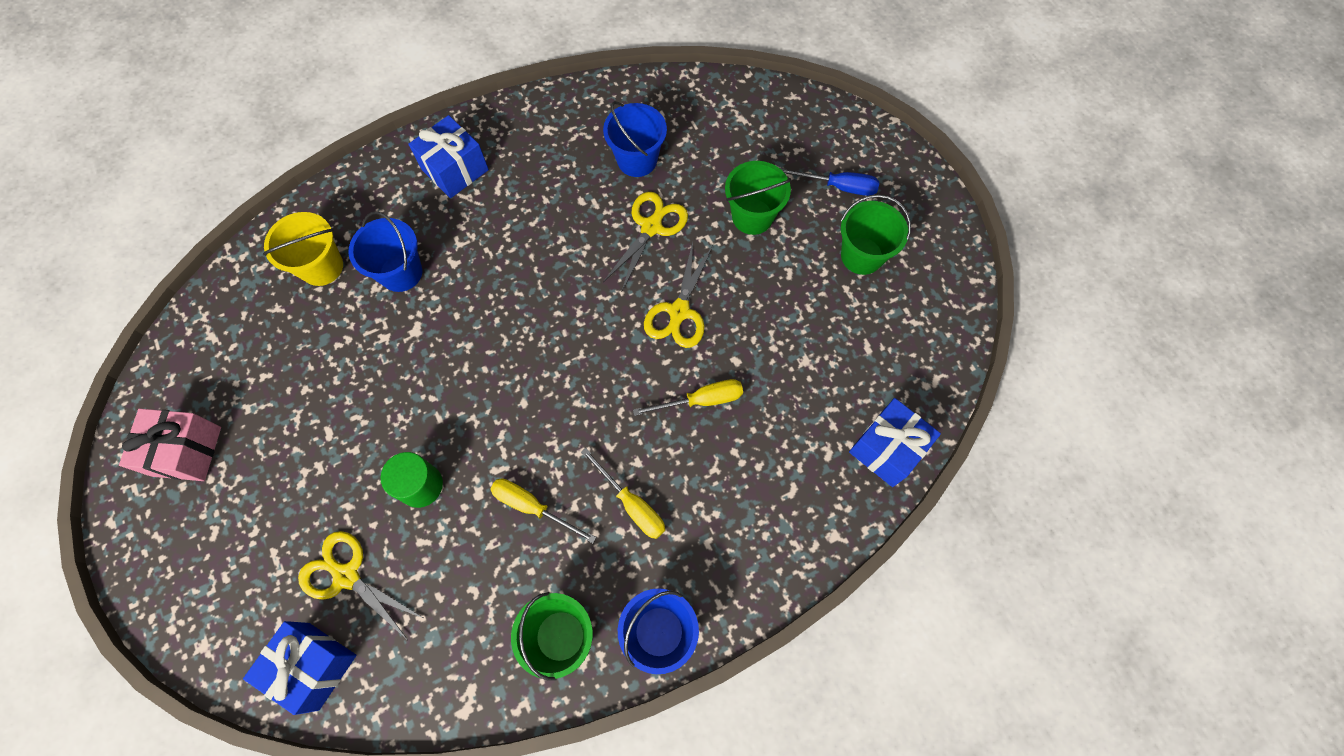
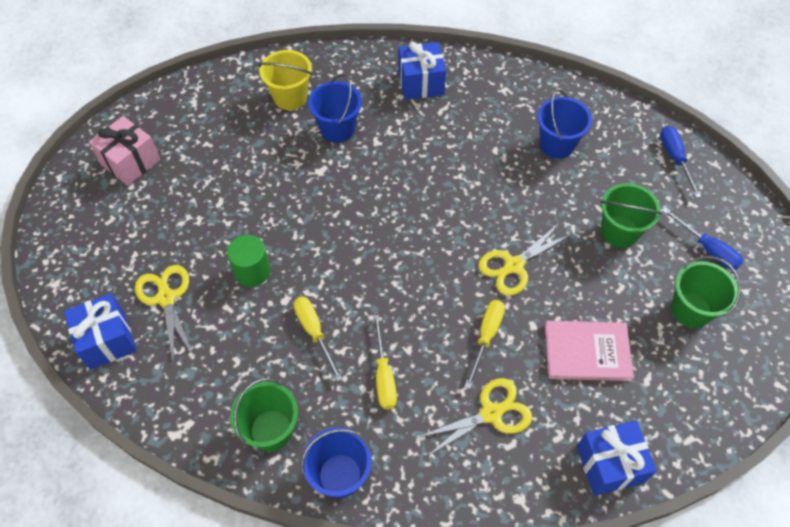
camera: 35 degrees right, 10 degrees down
yellow scissors [603,192,688,293] -> yellow scissors moved to [416,378,532,457]
yellow screwdriver [633,379,743,416] -> yellow screwdriver turned 90 degrees counterclockwise [465,300,505,389]
none -> pink book [545,321,634,381]
none -> blue screwdriver [660,126,701,198]

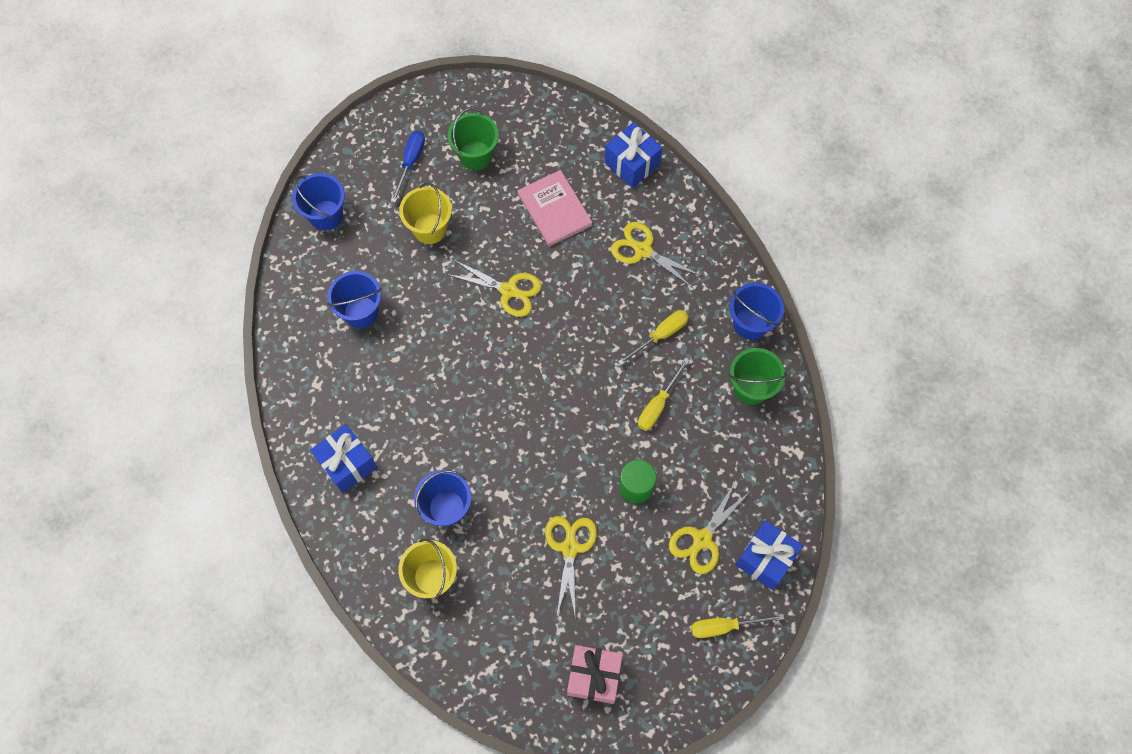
camera: 120 degrees left, 10 degrees up
yellow screwdriver [465,300,505,389] -> yellow screwdriver moved to [691,614,784,638]
green bucket [600,183,662,248] -> yellow bucket [399,182,452,244]
blue screwdriver [660,126,701,198] -> blue bucket [292,173,345,231]
none -> yellow scissors [545,516,597,615]

